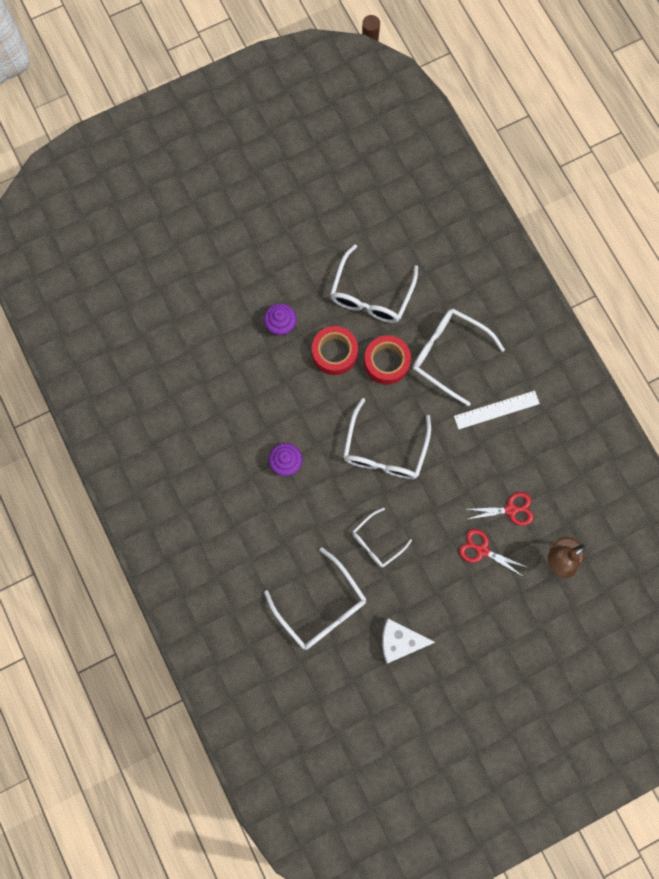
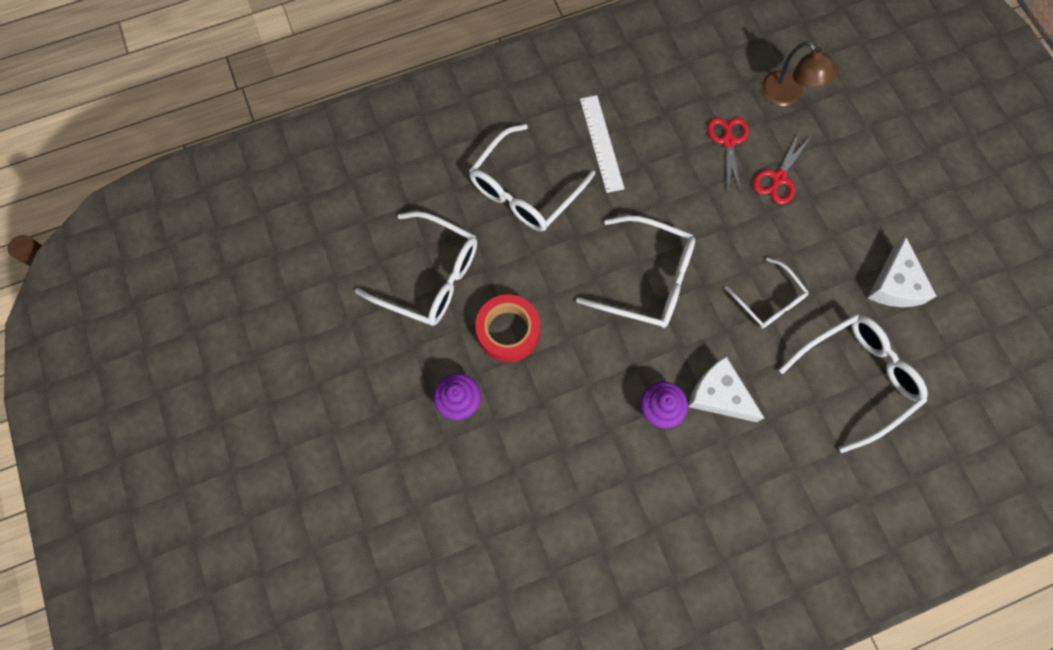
camera: 85 degrees left, 5 degrees down
red tape [364,335,411,385] -> none
none -> white cheese [688,357,764,422]

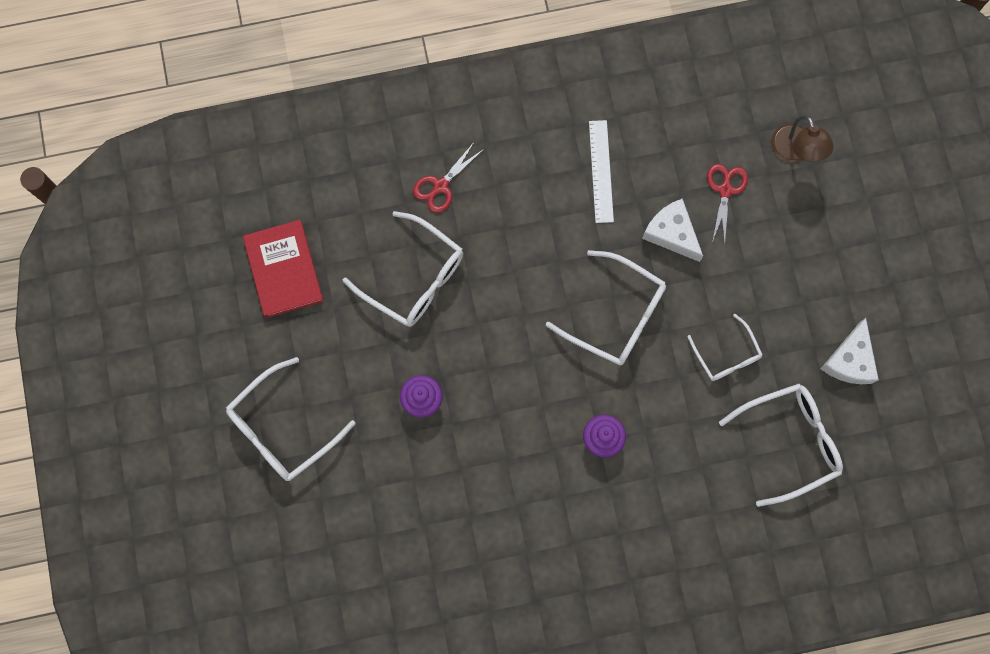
camera: 10 degrees right, 5 degrees up
white glasses [469,124,595,231] -> white glasses moved to [226,357,355,481]
red tape [475,294,540,362] -> none
white cheese [688,357,764,422] -> white cheese moved to [642,198,703,262]
red scissors [753,132,810,205] -> red scissors moved to [413,141,484,213]
none -> red book [243,220,324,318]

